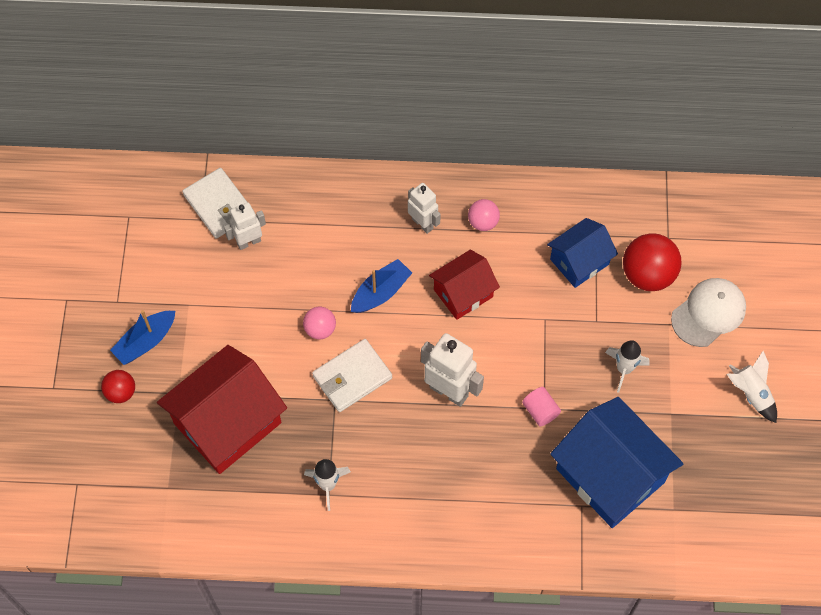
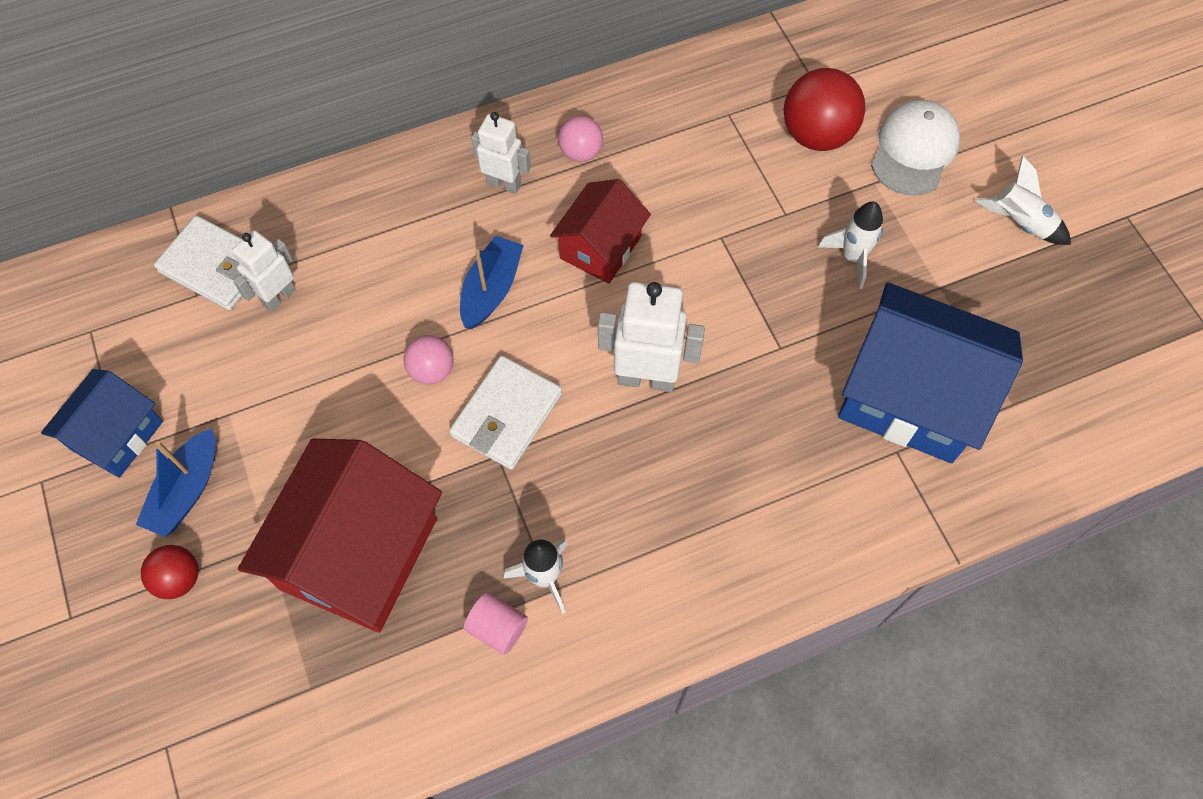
camera: 25 degrees left, 0 degrees up
pink cylinder [522,387,561,426] -> pink cylinder moved to [464,592,528,655]
blue house [547,218,618,288] -> blue house moved to [41,369,163,478]

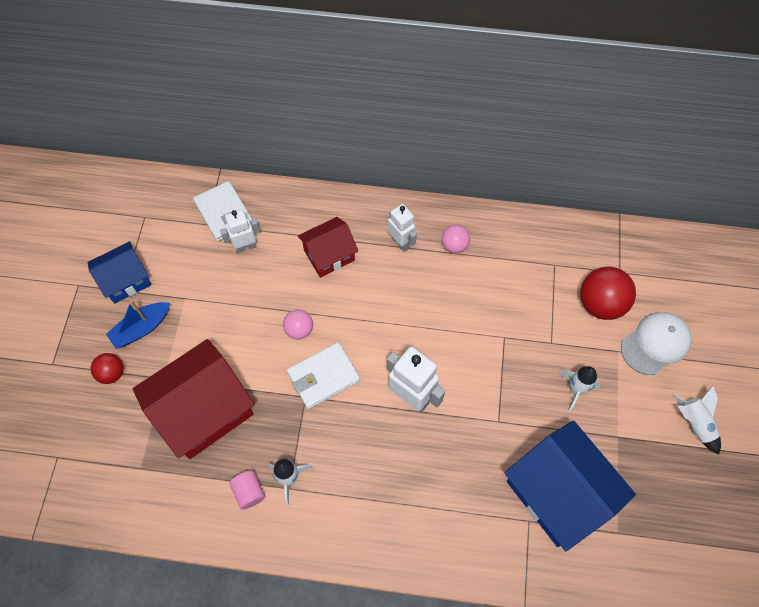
camera: 30 degrees right, 0 degrees up
blue boat [460,235,524,329] -> none
red house [550,179,651,284] -> red house moved to [298,217,358,278]

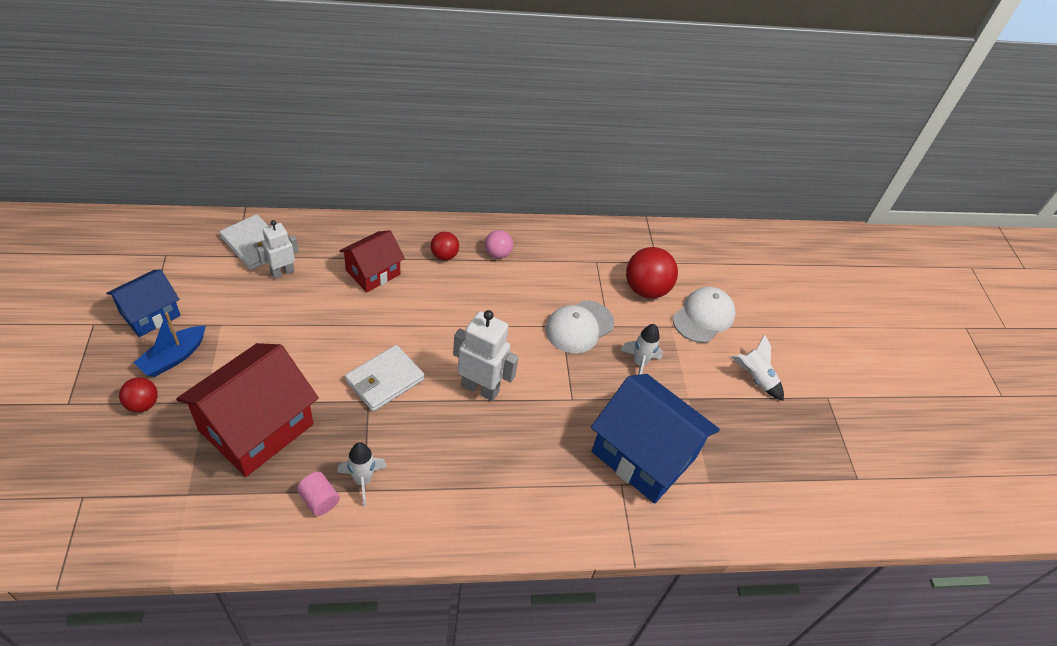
camera: 20 degrees left, 15 degrees down
pink ball [283,309,313,340] -> none
white robot [388,204,417,252] -> red ball [430,232,459,260]
none -> white cap [545,300,614,354]

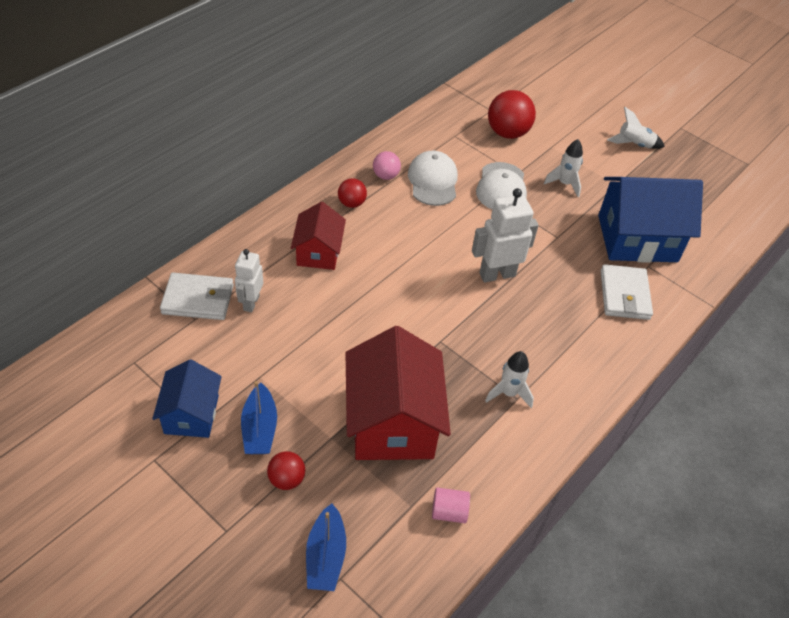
camera: 40 degrees left, 0 degrees up
pink cylinder [297,472,340,516] -> pink cylinder moved to [432,487,470,523]
white wallet [345,345,425,412] -> white wallet moved to [600,264,653,320]
white cap [673,287,736,343] -> white cap moved to [408,151,458,206]
none -> blue boat [306,503,346,591]

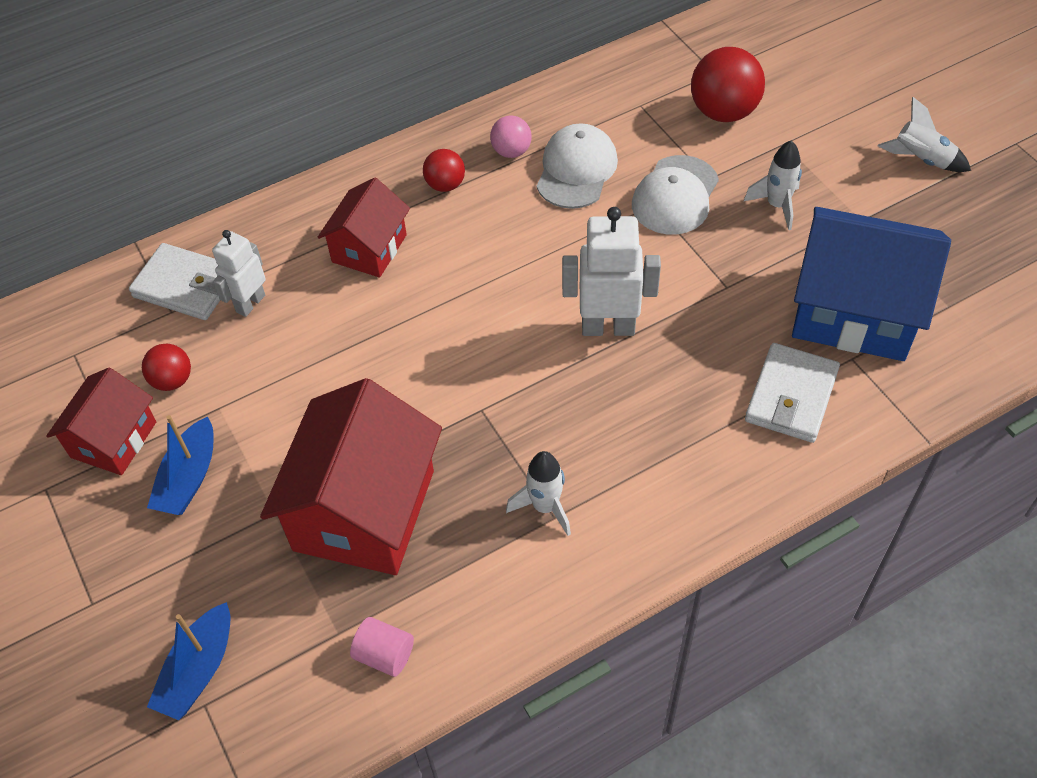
camera: 25 degrees right, 5 degrees up
blue house [152,359,222,438] -> red house [46,368,156,475]
red ball [267,451,305,490] -> red ball moved to [142,344,191,391]

